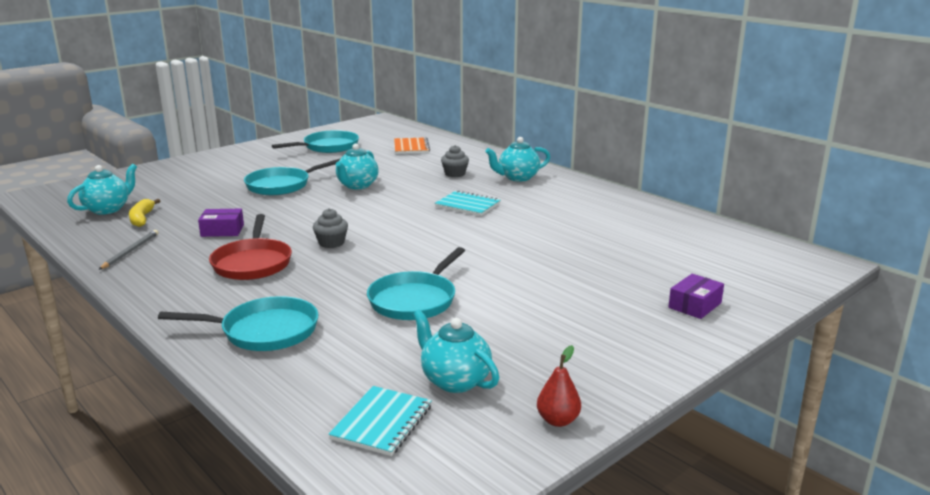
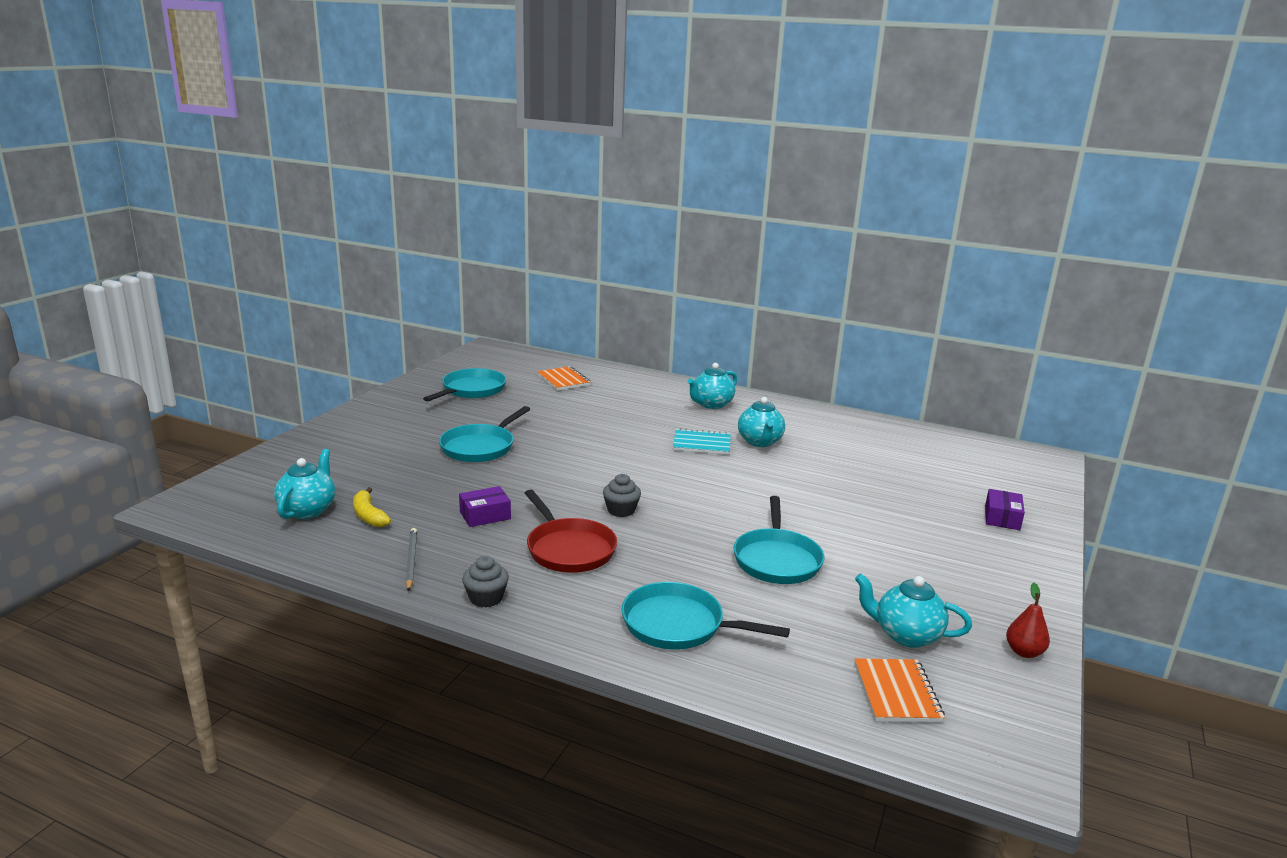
camera: 25 degrees left, 0 degrees up
turquoise pan [158,296,318,351] -> turquoise pan turned 135 degrees counterclockwise [622,582,790,650]
turquoise notebook [328,386,432,456] -> orange notebook [854,658,945,722]
turquoise teapot [336,144,379,189] -> turquoise teapot moved to [738,397,785,447]
grey cupcake [441,145,469,177] -> grey cupcake moved to [462,556,509,607]

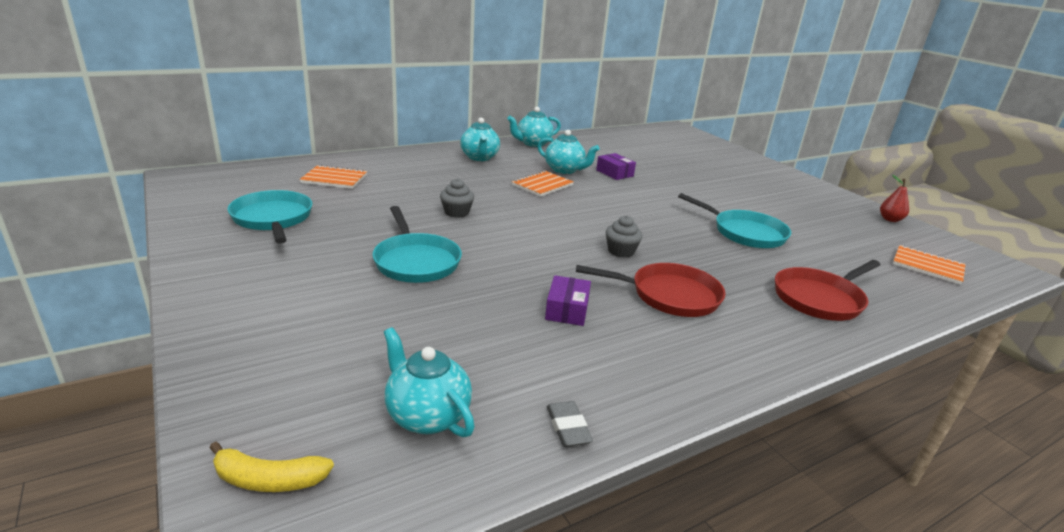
camera: 55 degrees left, 5 degrees up
yellow banana [353,487,391,527] -> yellow banana moved to [209,442,334,492]
grey pencil [405,528,417,591] -> none
grey cupcake [462,556,509,607] -> grey cupcake moved to [440,178,474,218]
turquoise pan [622,582,790,650] -> red pan [775,260,881,321]
turquoise notebook [673,428,731,455] -> orange notebook [511,170,574,197]
turquoise teapot [855,573,972,648] -> turquoise teapot moved to [507,107,561,147]
purple box [985,489,1025,530] -> purple box moved to [596,153,636,180]
none -> grey eraser [547,401,593,447]

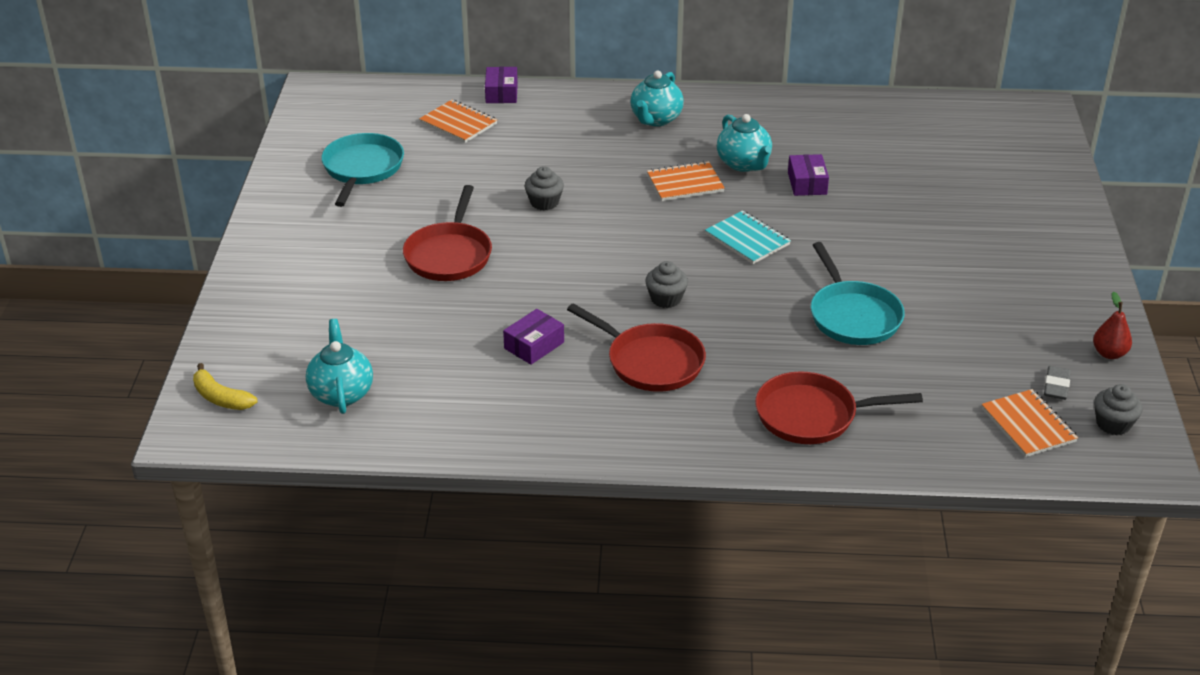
camera: 35 degrees right, 10 degrees up
turquoise pan [372,206,462,283] -> red pan [403,185,492,281]
turquoise teapot [507,107,561,147] -> none
grey eraser [547,401,593,447] -> grey eraser moved to [1044,366,1071,400]
none -> purple box [485,67,518,103]
none -> turquoise notebook [705,210,791,264]
none -> grey cupcake [1094,384,1143,435]

